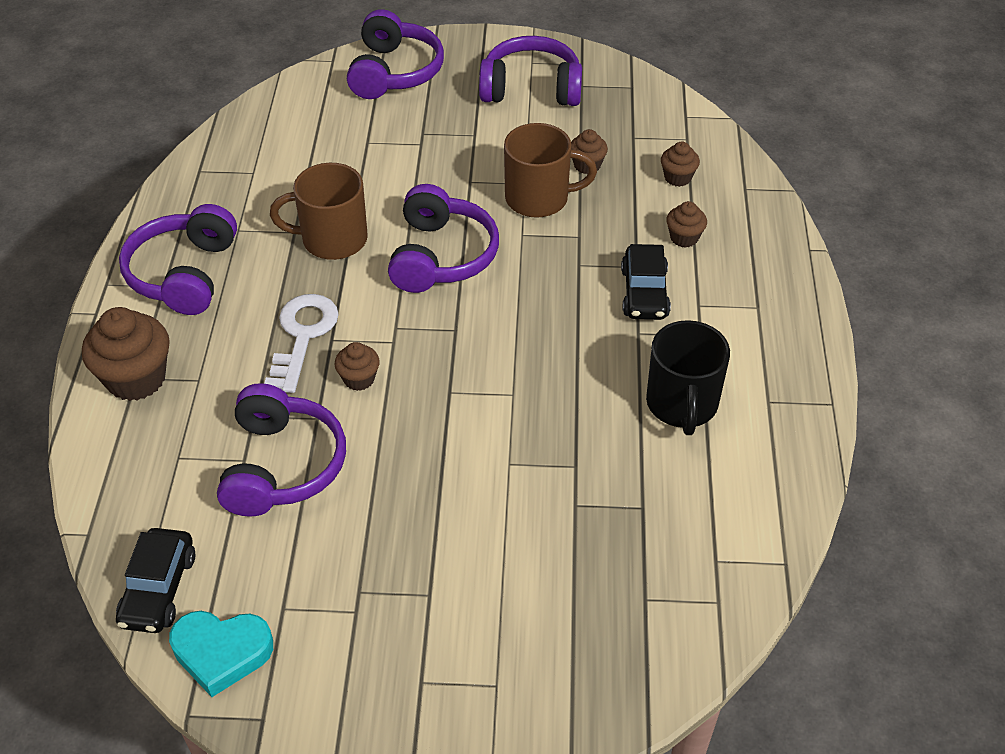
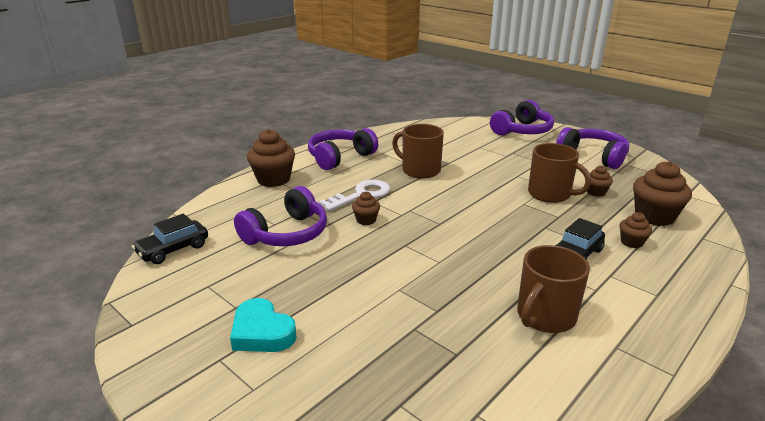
camera: 40 degrees right, 20 degrees down
turquoise heart [169,611,273,697] -> turquoise heart moved to [230,298,297,352]
purple headphones [388,184,499,293] -> none
black mug [646,320,730,435] -> brown mug [517,245,590,333]
brown cupcake [661,142,700,187] -> brown cupcake [633,161,692,226], size x1.89

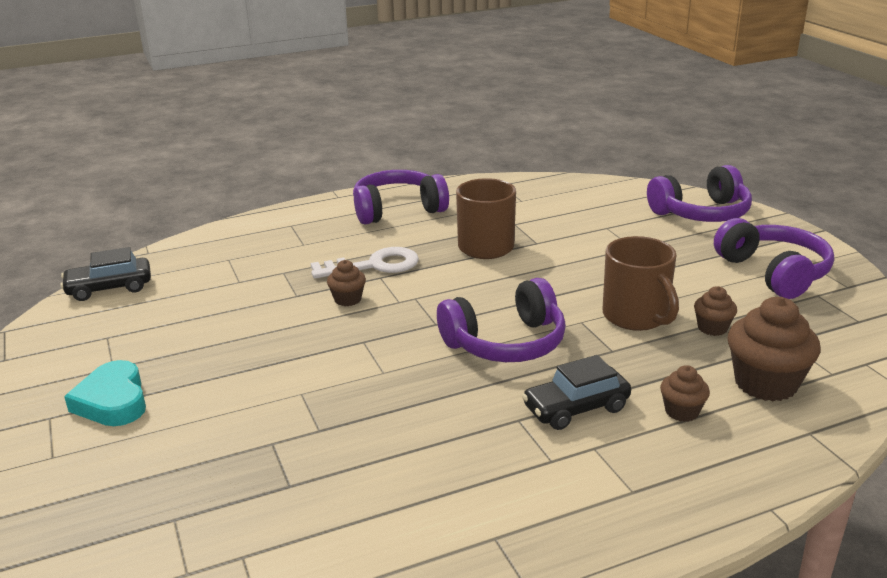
camera: 25 degrees right, 0 degrees up
purple headphones [234,186,327,246] -> purple headphones moved to [437,278,566,362]
brown cupcake [247,129,295,187] -> none
brown mug [517,245,590,333] -> none

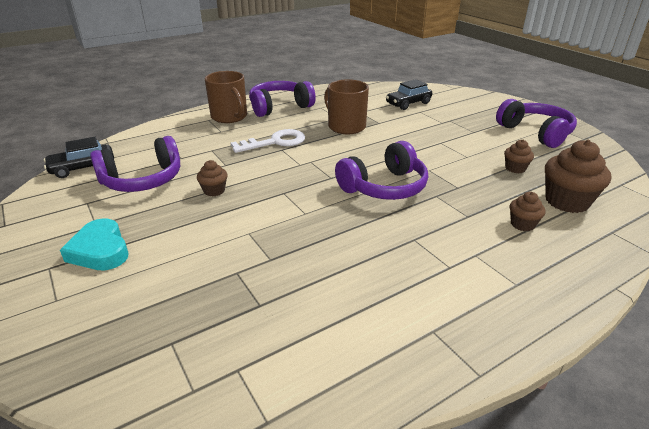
camera: 10 degrees left, 5 degrees up
brown cupcake [327,260,366,306] -> brown cupcake moved to [197,160,228,197]
black car [522,355,631,430] -> black car moved to [386,79,432,110]
brown mug [603,236,679,331] -> brown mug moved to [205,71,247,123]
purple headphones [647,165,752,222] -> purple headphones moved to [90,136,180,192]

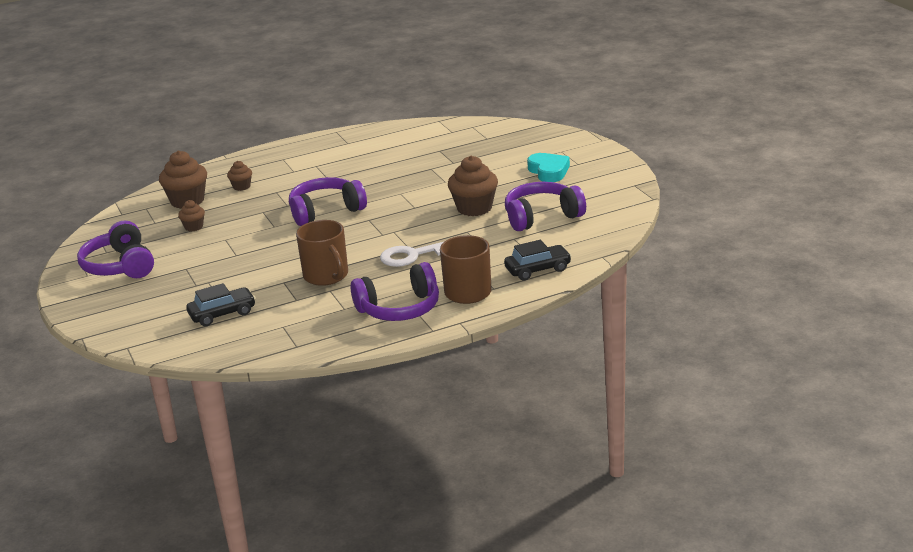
camera: 170 degrees left, 5 degrees down
black car [44,137,114,178] -> black car moved to [504,240,572,280]
brown cupcake [197,160,228,197] -> brown cupcake [448,156,498,216], size x1.89

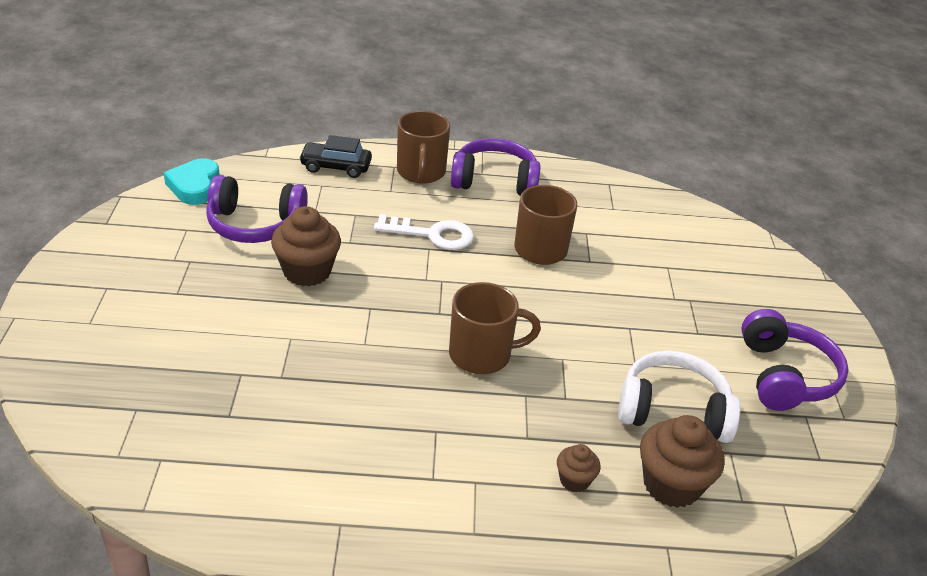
camera: 160 degrees left, 10 degrees up
brown cupcake [178,200,205,231] -> white headphones [618,350,740,443]
black car [186,283,256,326] -> none
purple headphones [289,177,367,226] -> brown mug [449,282,541,374]
turquoise heart [527,153,570,182] -> turquoise heart moved to [164,158,220,205]

